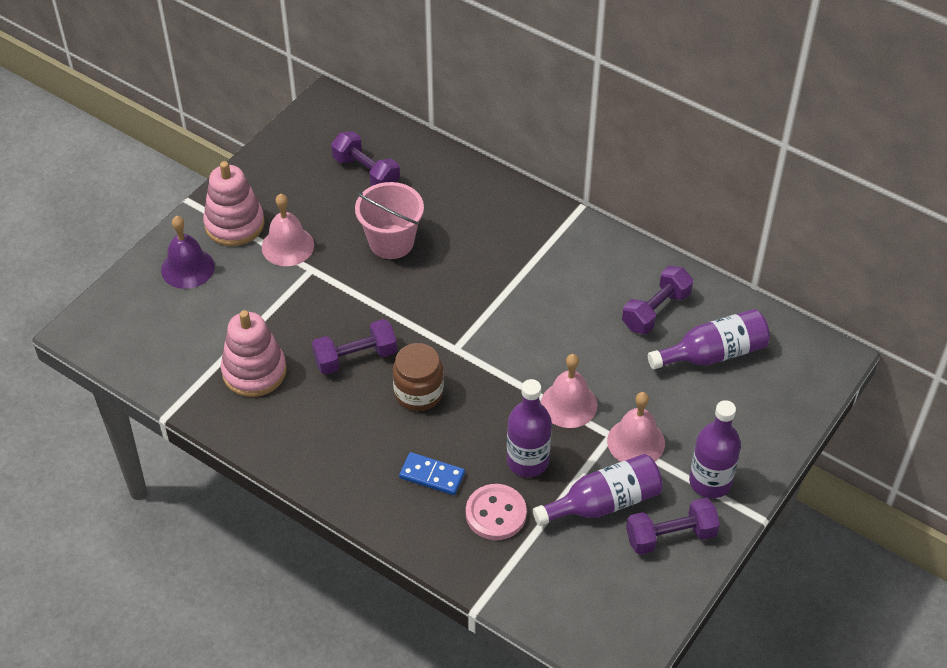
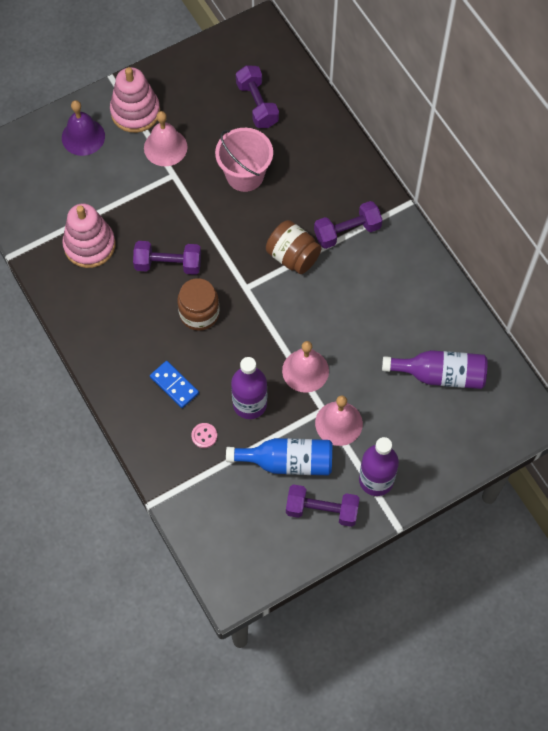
camera: 25 degrees right, 15 degrees up
pink button [466,484,527,540] -> pink button [191,423,217,448], size x0.53
purple bottle [533,454,663,526] -> blue bottle [226,438,332,476]
purple dumbbell [622,266,693,334] -> purple dumbbell moved to [314,201,383,249]
none -> brown jar [266,220,322,274]

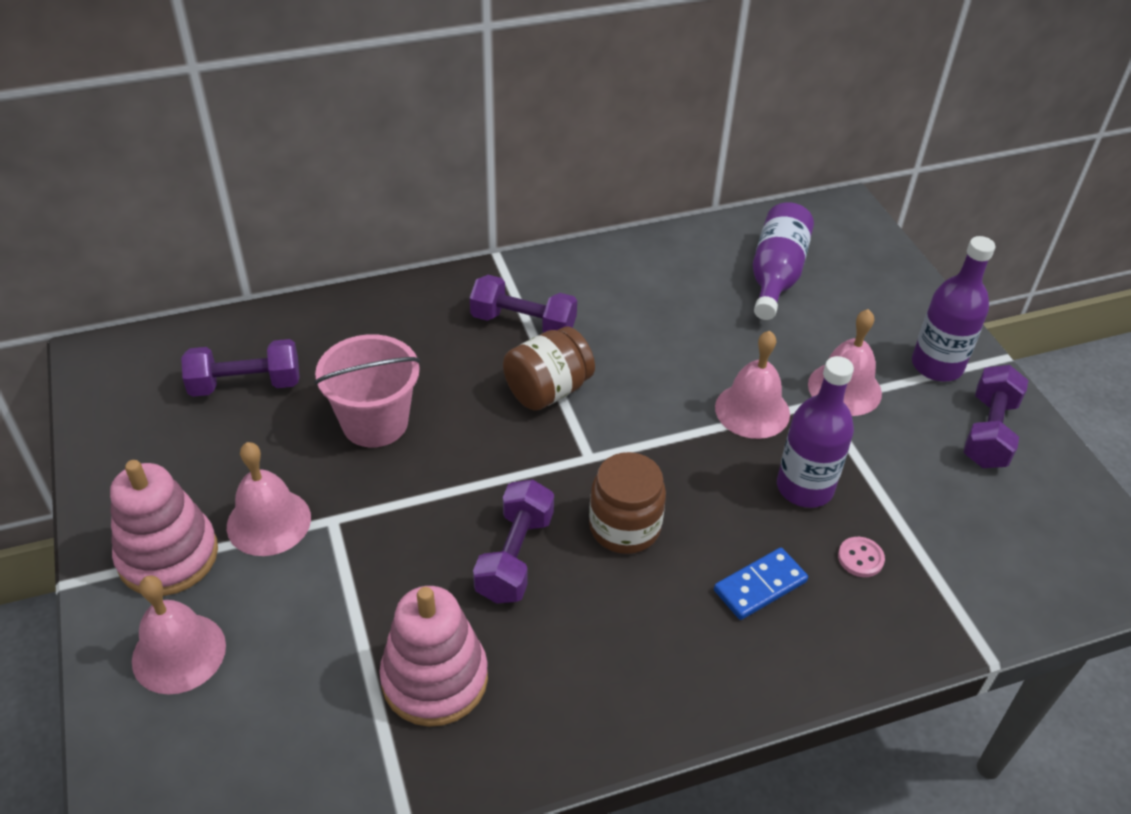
camera: 80 degrees left, 20 degrees down
purple bell [62,100,105,156] -> pink bell [132,575,226,694]
blue bottle [226,438,332,476] -> none
purple dumbbell [314,201,383,249] -> purple dumbbell turned 60 degrees counterclockwise [470,275,577,333]

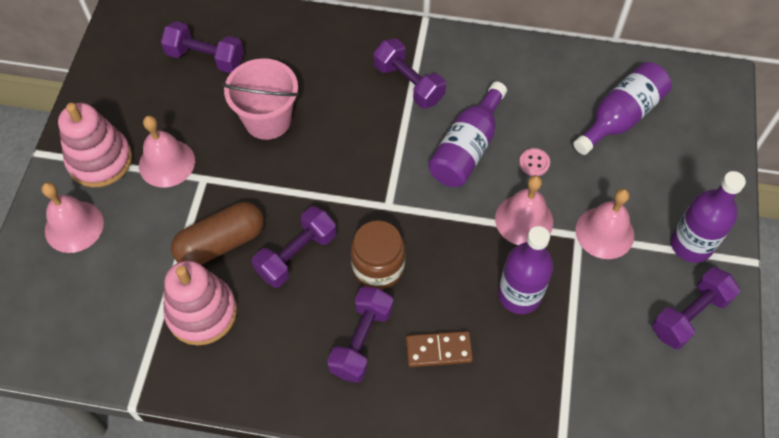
camera: 30 degrees right, 15 degrees up
brown jar [503,326,595,411] -> none
blue domino [714,548,808,620] -> brown domino [406,331,473,367]
pink button [838,537,885,577] -> pink button moved to [519,148,550,176]
none -> brown capsule [171,202,264,265]
none -> purple dumbbell [327,286,393,383]
none -> purple bottle [428,82,507,187]

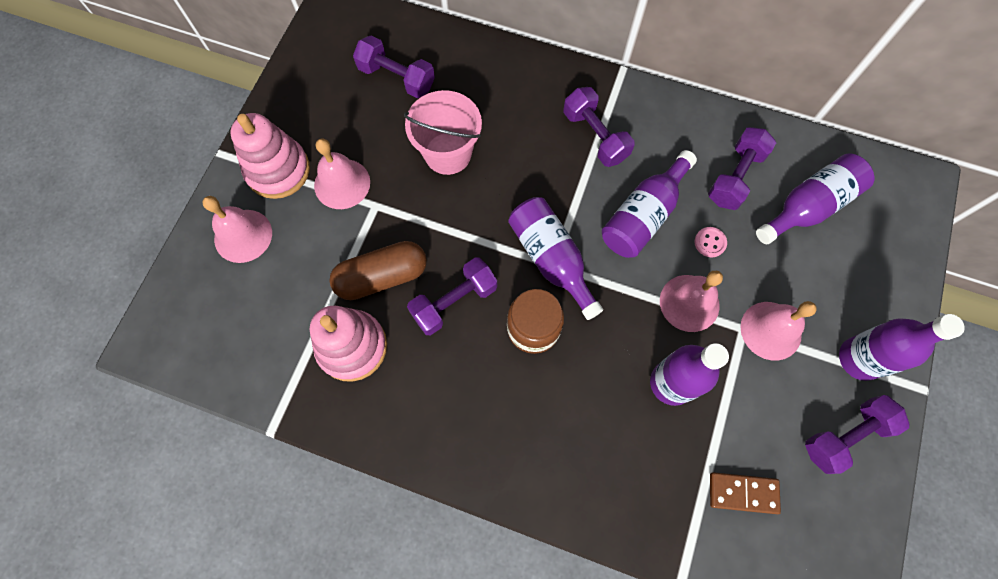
camera: 10 degrees right, 10 degrees up
purple dumbbell [327,286,393,383] -> purple dumbbell moved to [708,127,776,210]
brown domino [406,331,473,367] -> brown domino moved to [710,472,781,514]
none -> purple bottle [508,197,603,320]

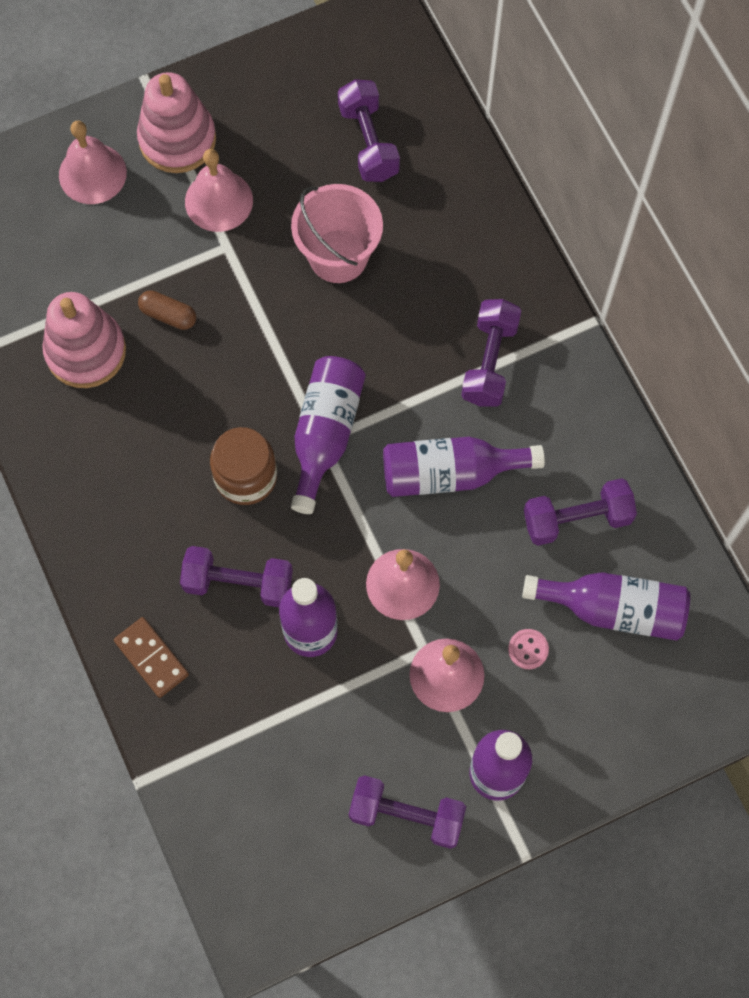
camera: 45 degrees right, 0 degrees up
brown capsule [330,241,427,300] -> brown capsule [138,290,196,330], size x0.54
purple dumbbell [407,257,497,335] -> purple dumbbell moved to [180,546,293,607]
pink button [695,227,727,257] -> pink button moved to [508,629,549,669]
brown domino [710,472,781,514] -> brown domino moved to [114,617,189,698]

